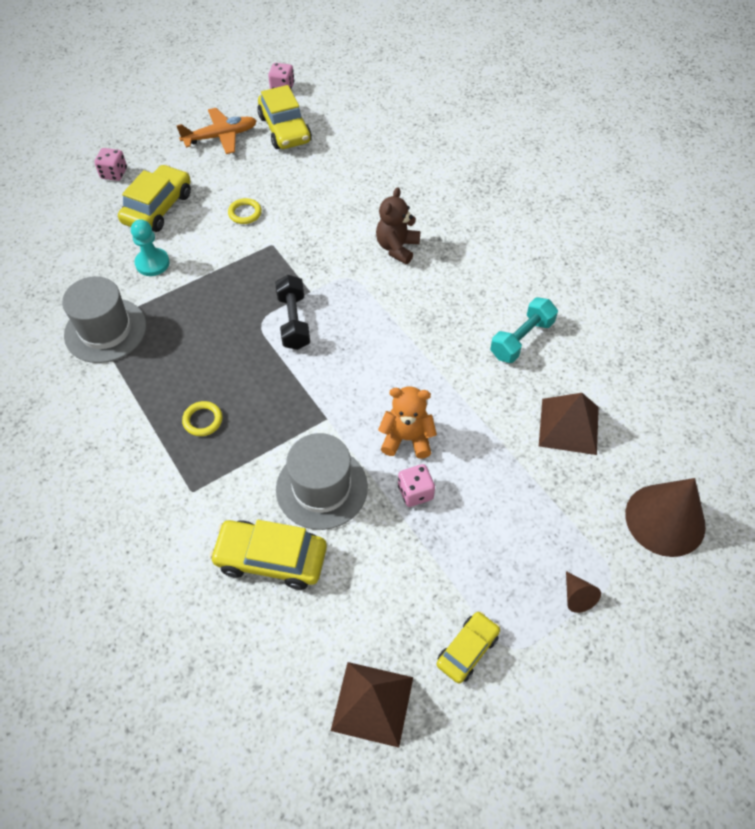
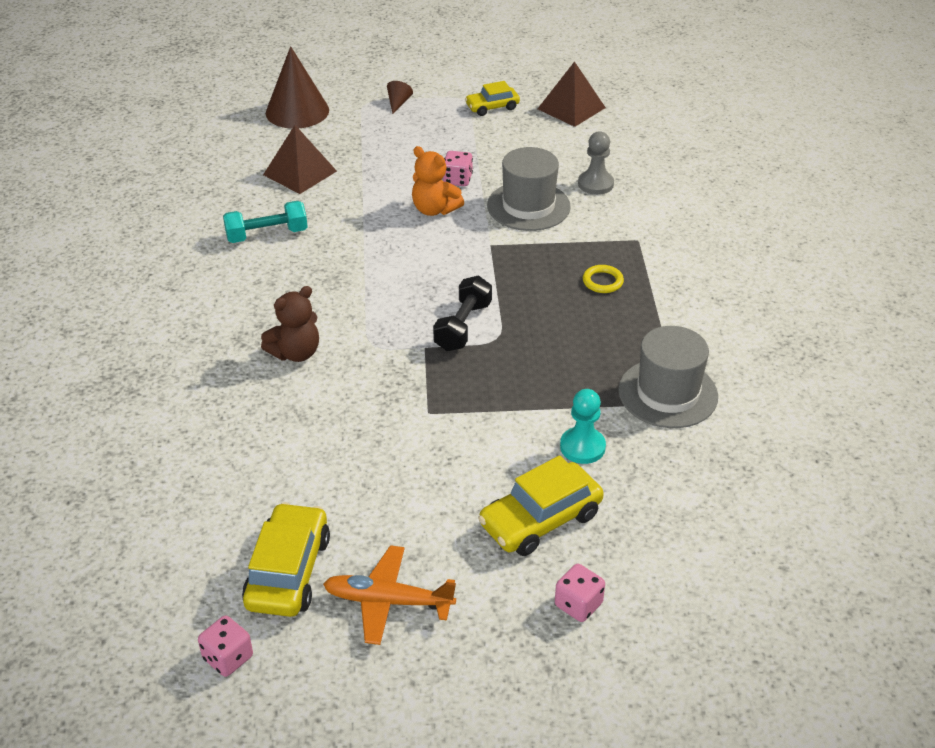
camera: 150 degrees left, 15 degrees down
yellow car [209,520,327,590] -> grey pawn [578,132,614,195]
yellow ring [228,198,262,224] -> none

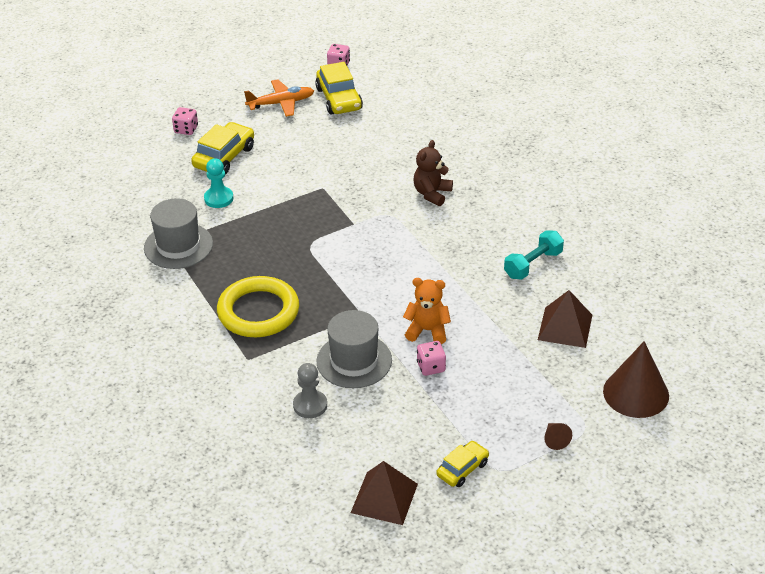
camera: 155 degrees right, 0 degrees up
black dumbbell [433,276,492,351] -> none
yellow ring [583,265,624,293] -> yellow ring [217,276,299,337], size x2.47

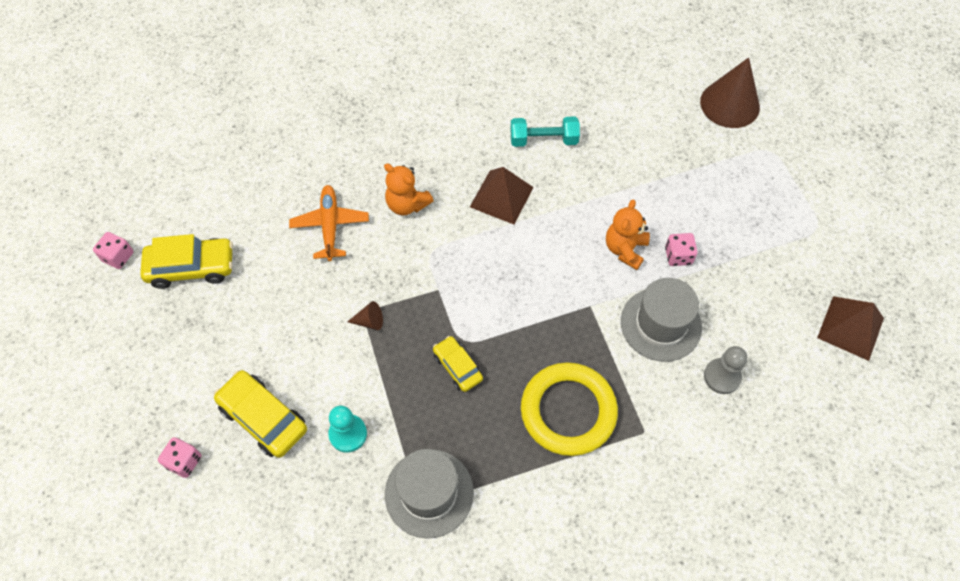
camera: 80 degrees left, 20 degrees up
orange plane [244,79,314,117] -> orange plane moved to [289,185,369,261]
brown teddy bear [414,140,453,206] -> orange teddy bear [384,164,434,215]
yellow car [436,441,489,487] -> yellow car moved to [433,336,483,392]
turquoise dumbbell [504,230,564,280] -> turquoise dumbbell turned 60 degrees counterclockwise [511,117,580,147]
brown pyramid [538,290,592,348] -> brown pyramid moved to [470,167,534,225]
brown cone [544,423,572,450] -> brown cone moved to [347,301,383,330]

